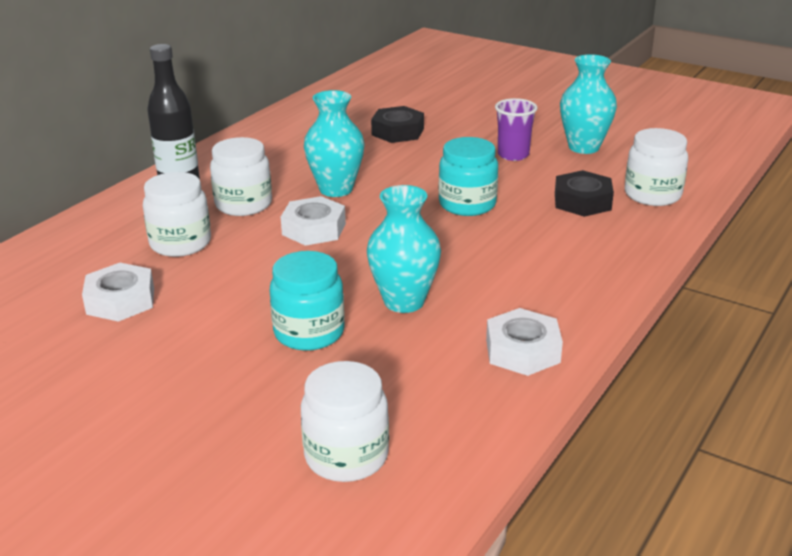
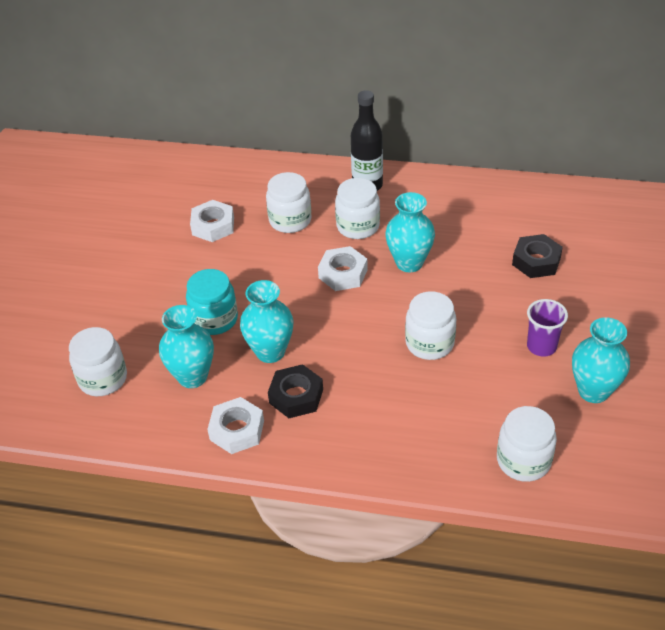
camera: 70 degrees right, 15 degrees up
turquoise jar [439,137,498,216] -> white jar [405,291,456,360]
black nut [555,170,614,217] -> black nut moved to [268,364,323,418]
none -> turquoise vase [159,305,214,388]

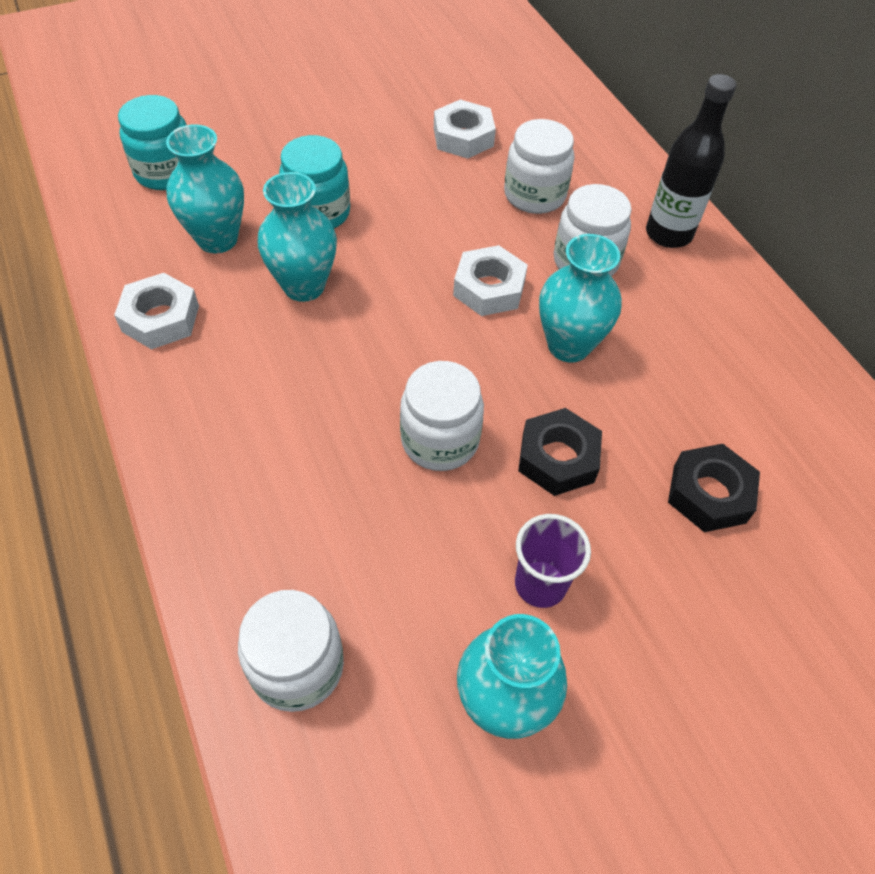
camera: 50 degrees right, 10 degrees up
white jar [69,327,127,396] -> turquoise jar [118,95,186,190]
black nut [268,364,323,418] -> black nut moved to [518,408,602,496]

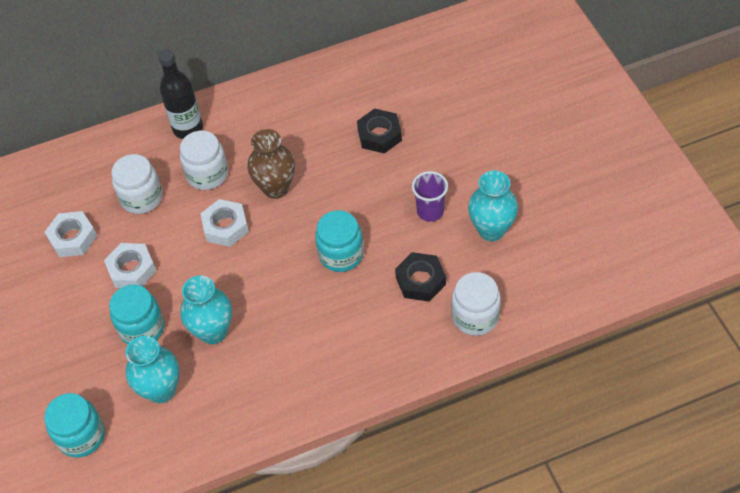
camera: 80 degrees left, 0 degrees up
white nut [114,273,199,349] -> white nut moved to [104,243,156,288]
white jar [400,361,484,471] -> turquoise jar [315,210,364,272]
black nut [518,408,602,496] -> black nut moved to [395,252,446,302]
turquoise vase [539,234,622,363] -> brown vase [247,129,295,199]

